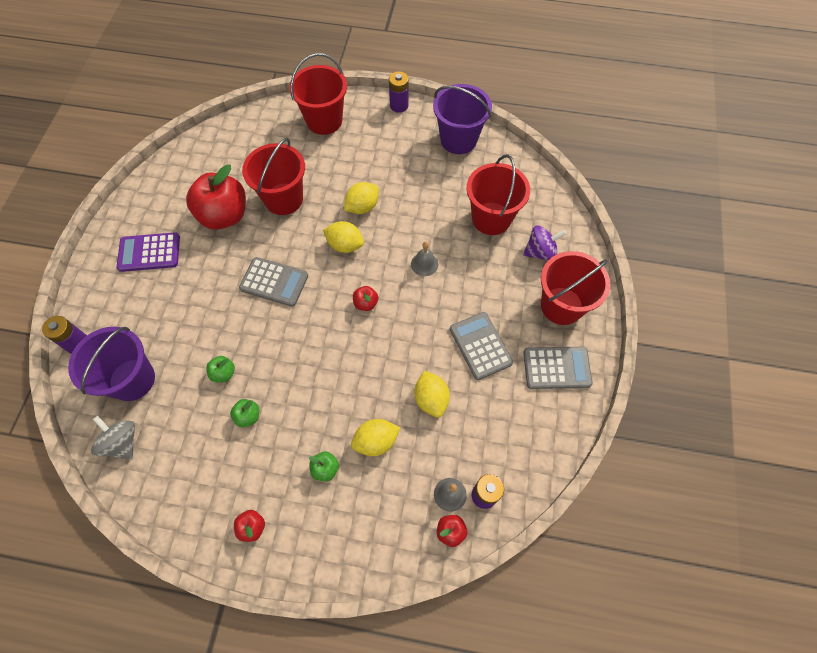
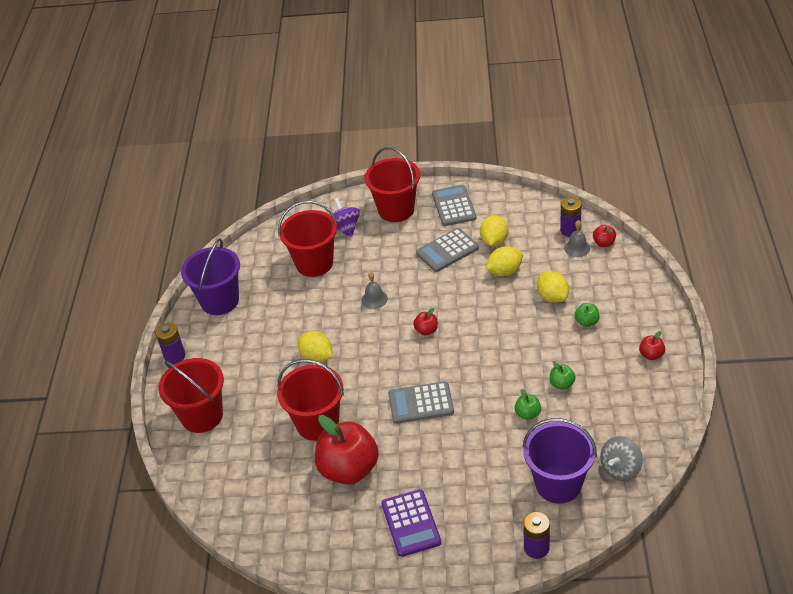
camera: 95 degrees left, 20 degrees down
grey calculator [239,257,308,307] -> grey calculator turned 105 degrees counterclockwise [388,381,454,424]
yellow lemon [323,221,364,253] -> yellow lemon moved to [480,215,508,246]

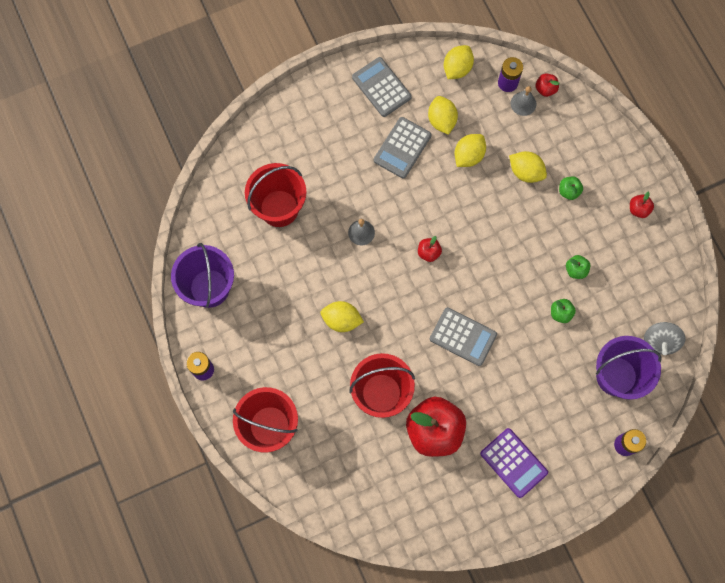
camera: 30 degrees left, 30 degrees up
purple spinning top [333,198,360,237] -> none
red bucket [365,147,420,222] -> none
grey calculator [388,381,454,424] -> grey calculator turned 120 degrees counterclockwise [430,307,497,366]
none -> yellow lemon [444,45,474,79]

